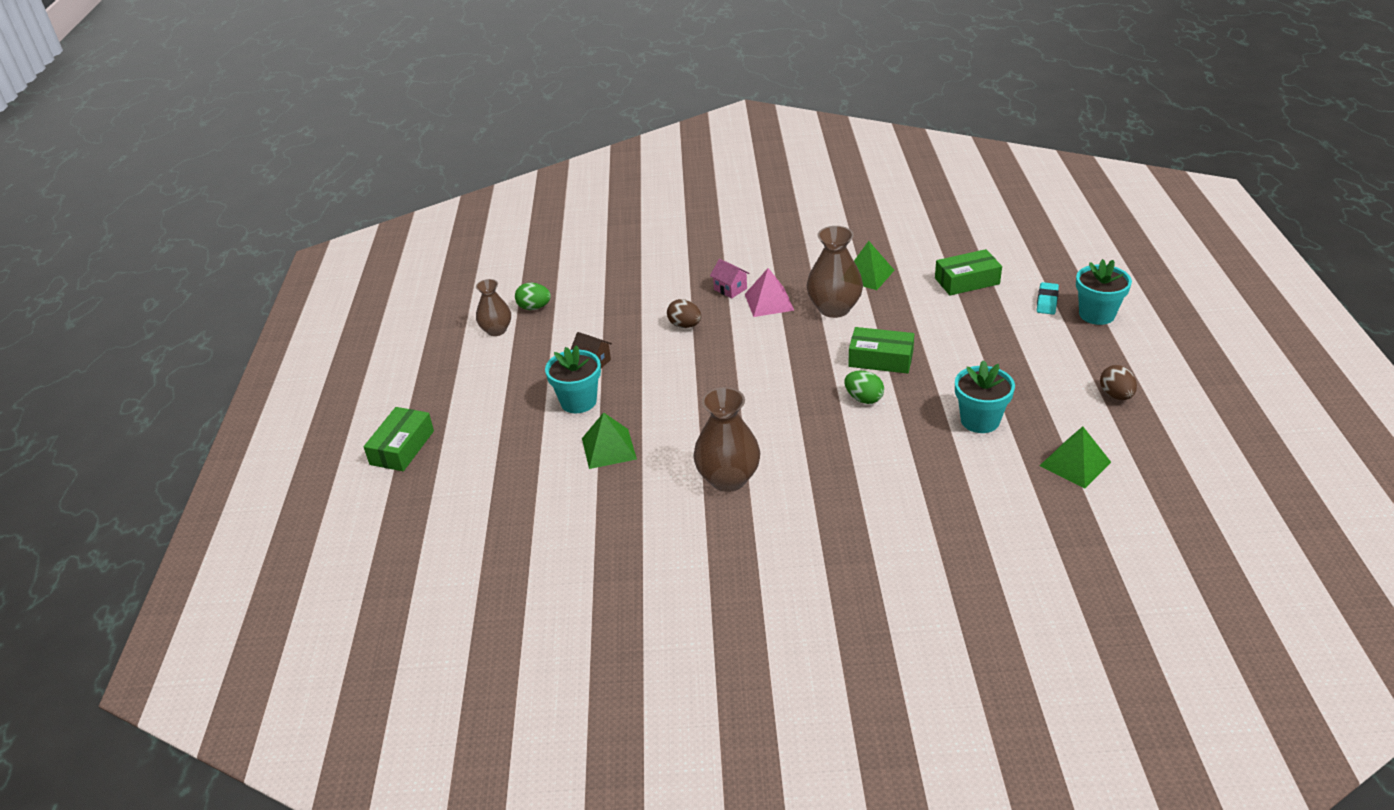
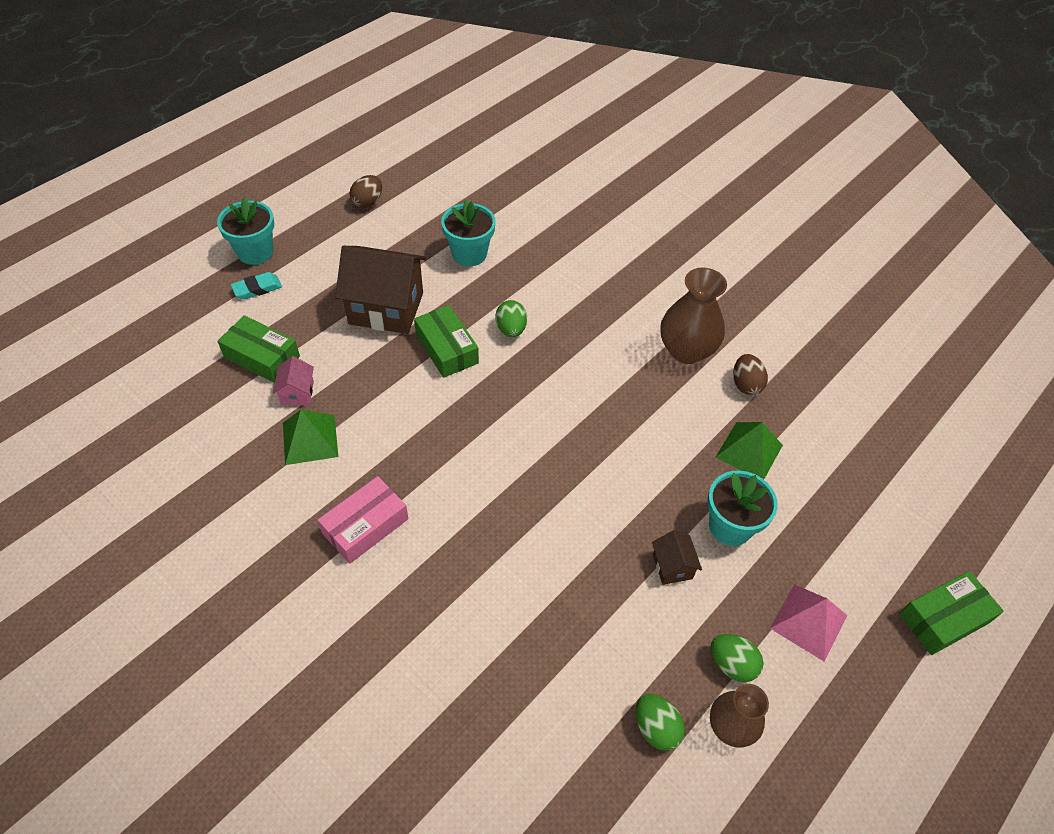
camera: 140 degrees left, 15 degrees up
brown egg [667,299,701,328] -> brown egg moved to [733,354,768,395]
pink house [710,259,750,299] -> pink house moved to [273,356,314,405]
pink pyramid [745,268,794,317] -> pink pyramid moved to [770,584,847,661]
brown vase [806,226,863,318] -> none
green pyramid [1040,426,1111,489] -> none
none -> pink box [318,476,409,564]
none -> brown house [335,246,426,334]
none -> green egg [711,634,763,682]

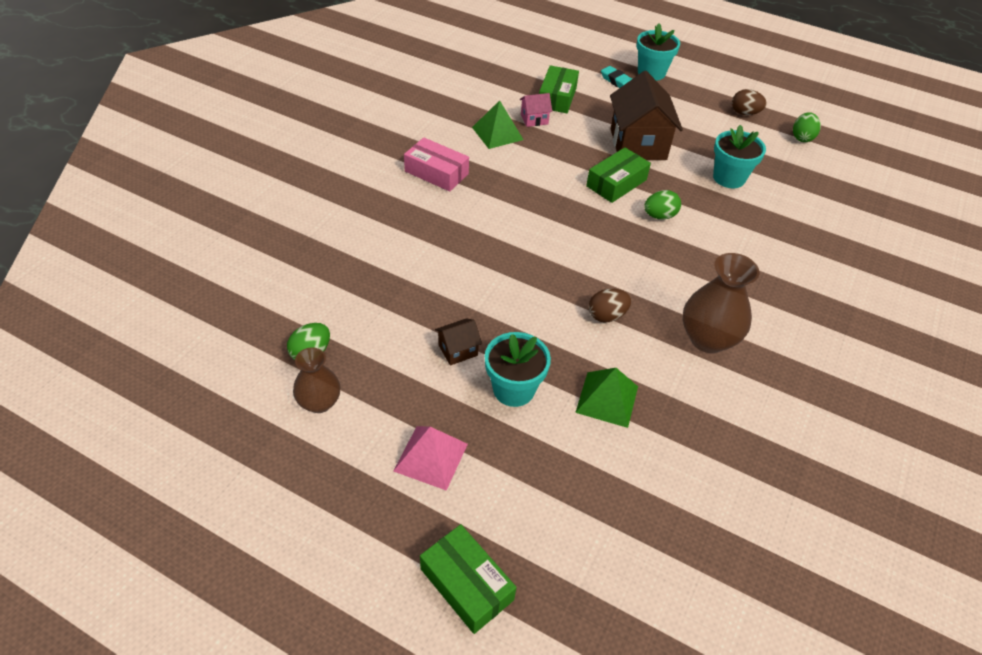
camera: 75 degrees right, 5 degrees down
green egg [711,634,763,682] -> green egg moved to [793,112,821,142]
brown egg [733,354,768,395] -> brown egg moved to [589,288,631,323]

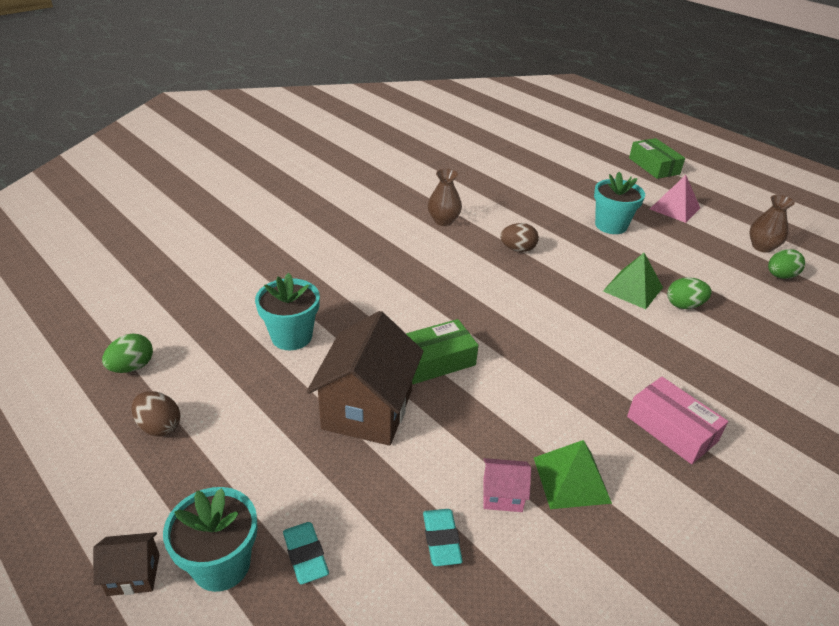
camera: 160 degrees left, 10 degrees down
brown house [435,318,482,366] -> brown house moved to [93,532,160,596]
green box [539,65,579,113] -> turquoise eraser [423,509,463,566]
green pyramid [575,368,638,428] -> green pyramid moved to [603,253,663,309]
green egg [644,190,681,219] -> green egg moved to [667,277,712,309]
brown vase [683,253,759,353] -> brown vase [428,169,462,226], size x0.64

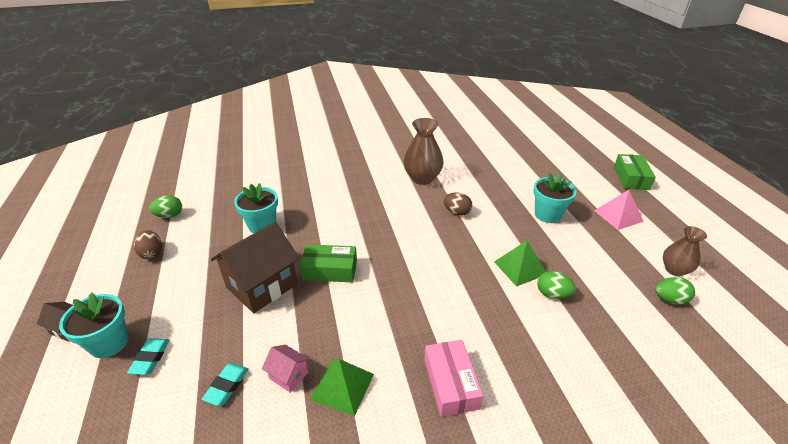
camera: 30 degrees right, 0 degrees up
brown vase [428,169,462,226] -> brown vase [403,118,444,185], size x1.57

